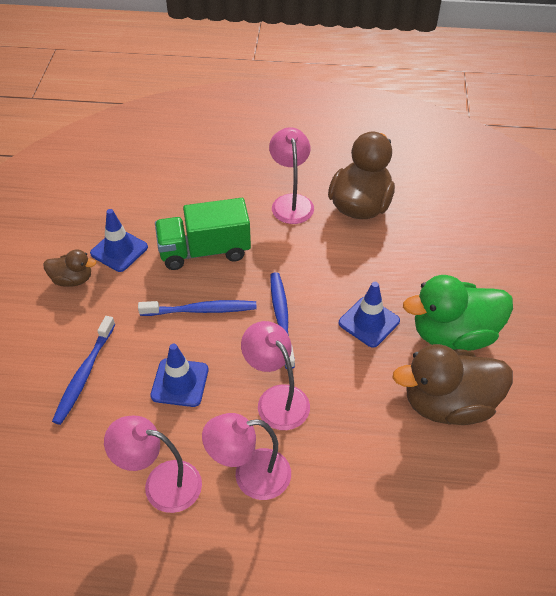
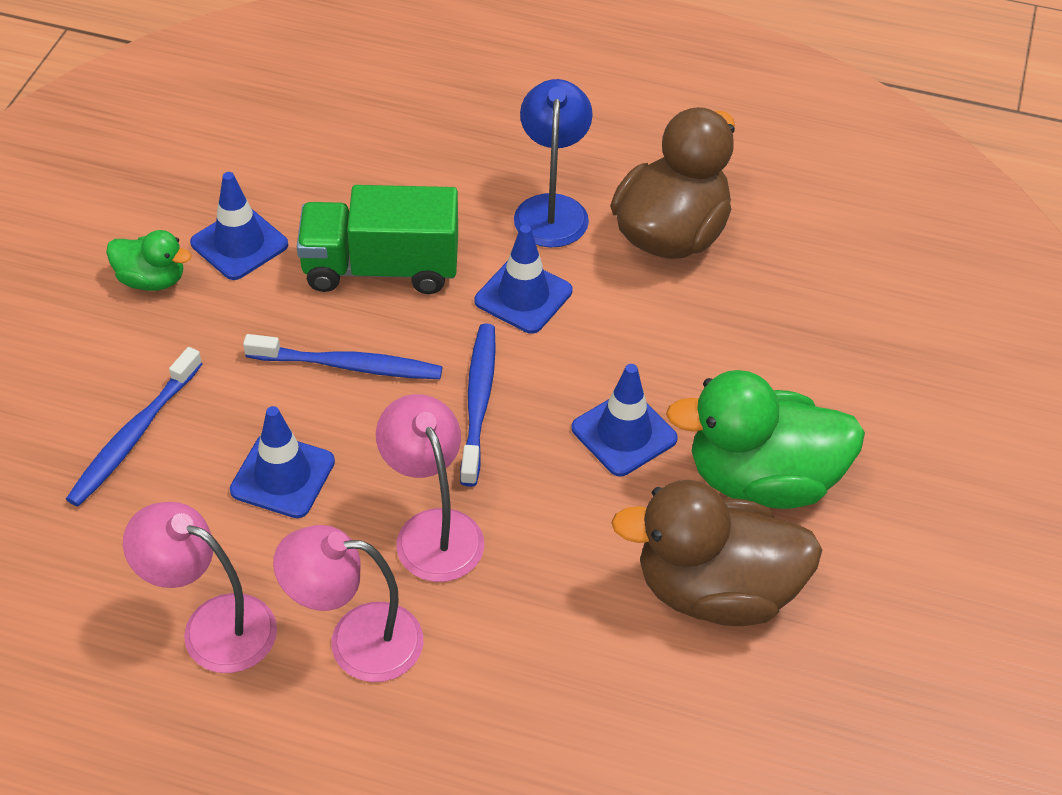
camera: 10 degrees right, 0 degrees up
brown duck [43,250,96,287] -> green duck [106,230,191,291]
pink lamp [269,127,314,224] -> blue lamp [514,79,593,247]
none -> blue traffic cone [475,225,572,334]

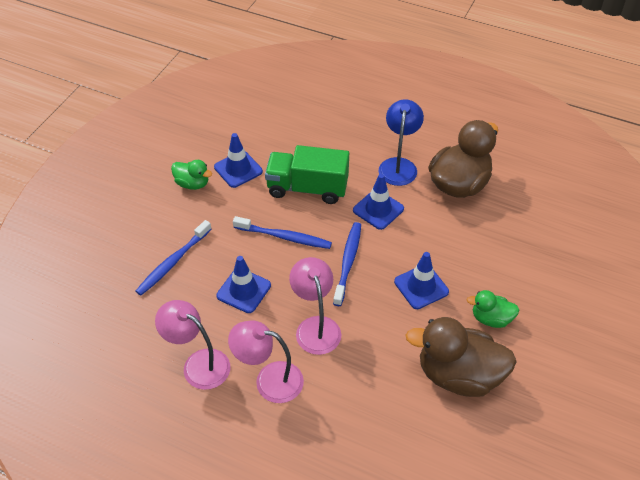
camera: 10 degrees right, 0 degrees up
green duck [666,370,865,509] -> green duck [467,290,519,328], size x0.51

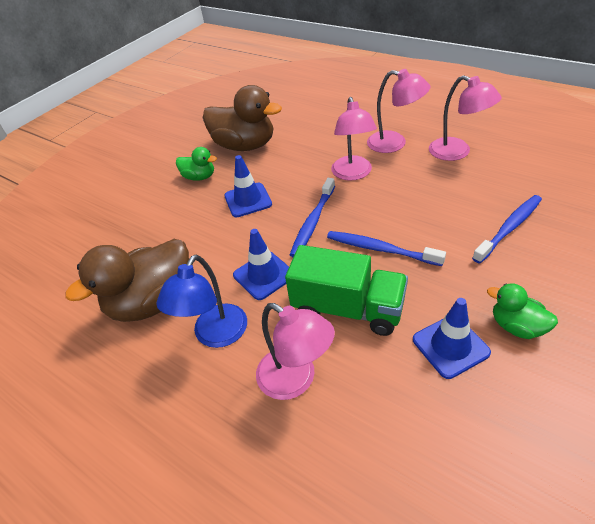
camera: 165 degrees left, 5 degrees down
blue traffic cone [216,256,271,313] -> none
none -> pink lamp [256,303,335,400]

